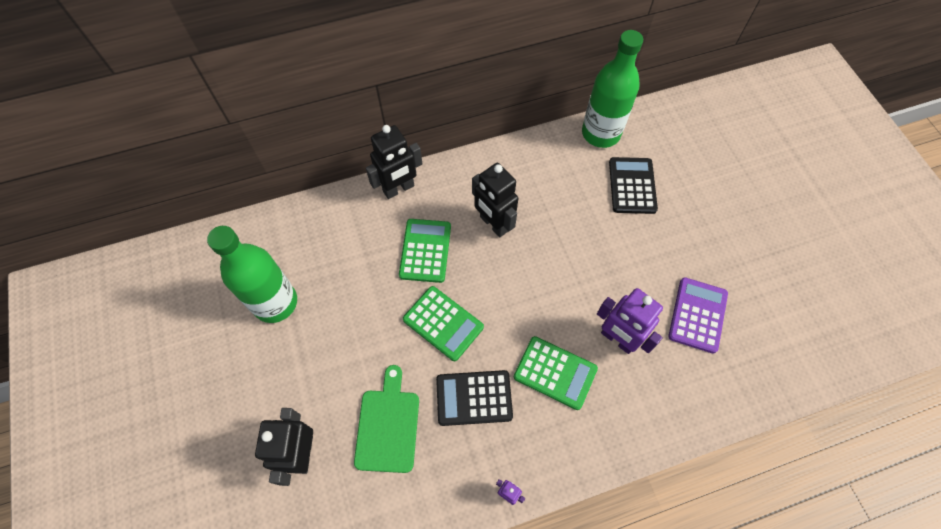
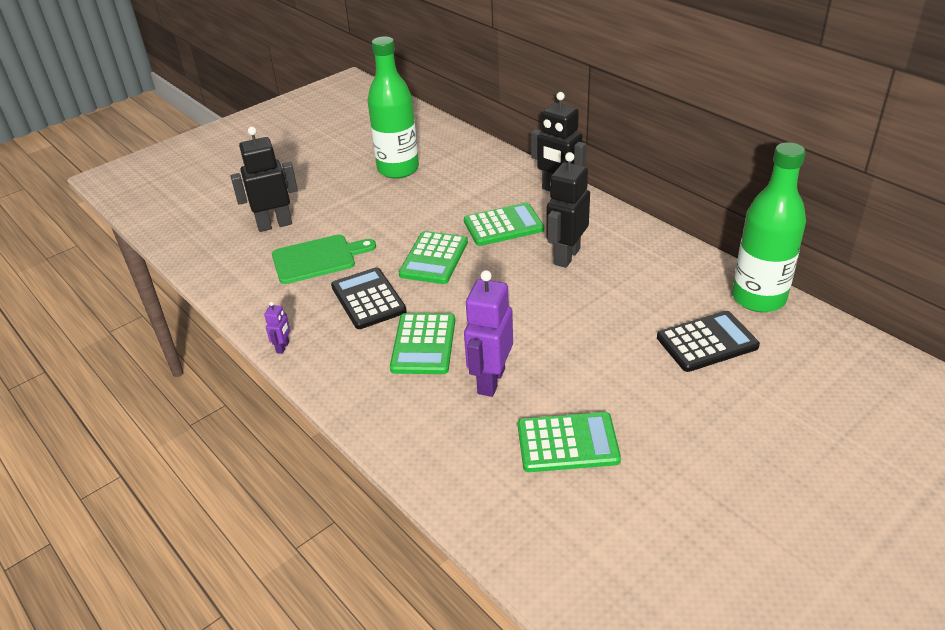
camera: 70 degrees right, 25 degrees down
purple calculator [668,277,728,353] -> green calculator [518,412,621,472]

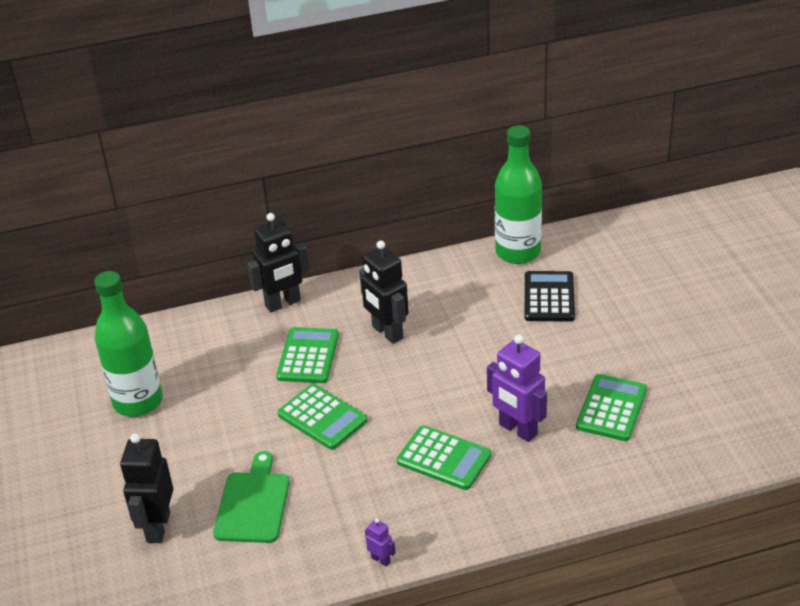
camera: 65 degrees left, 0 degrees up
black calculator [331,267,407,329] -> none

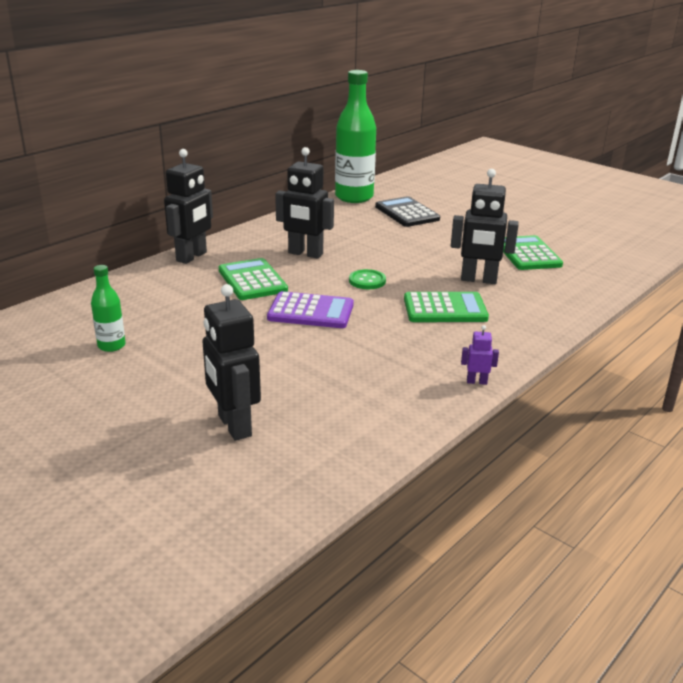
camera: 35 degrees left, 10 degrees down
green bottle [94,271,163,417] -> green bottle [91,265,126,352], size x0.48
green cutting board [213,451,290,543] -> none
green calculator [277,384,367,450] -> purple calculator [267,291,354,328]
purple robot [487,335,547,442] -> black robot [451,169,519,284]
none -> green button [349,269,386,289]

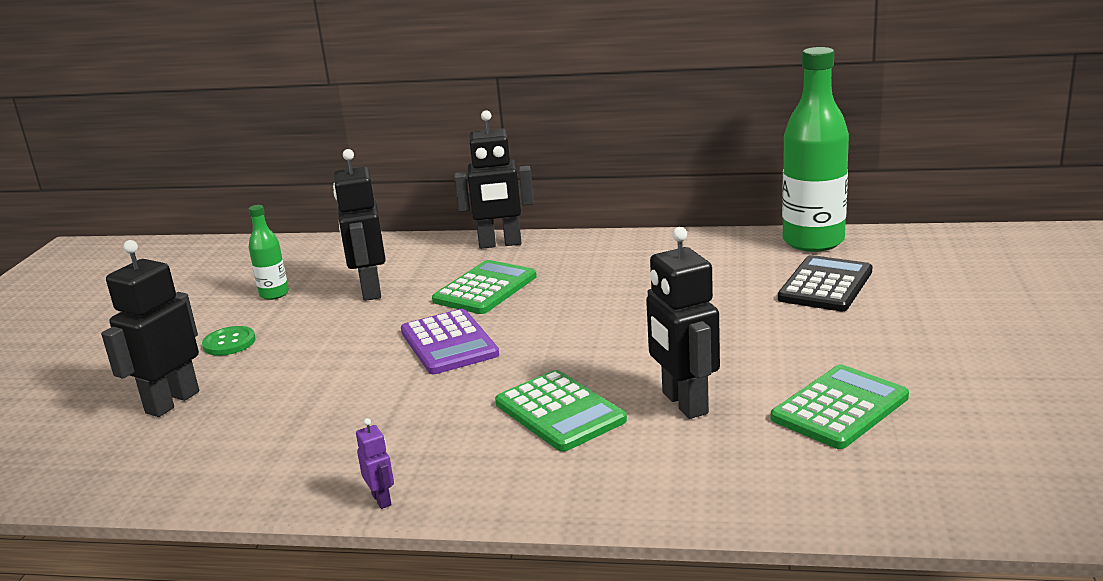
camera: 60 degrees right, 5 degrees down
black robot [275,147,334,259] -> black robot moved to [333,149,386,301]
green button [349,269,386,289] -> green button moved to [202,326,256,356]

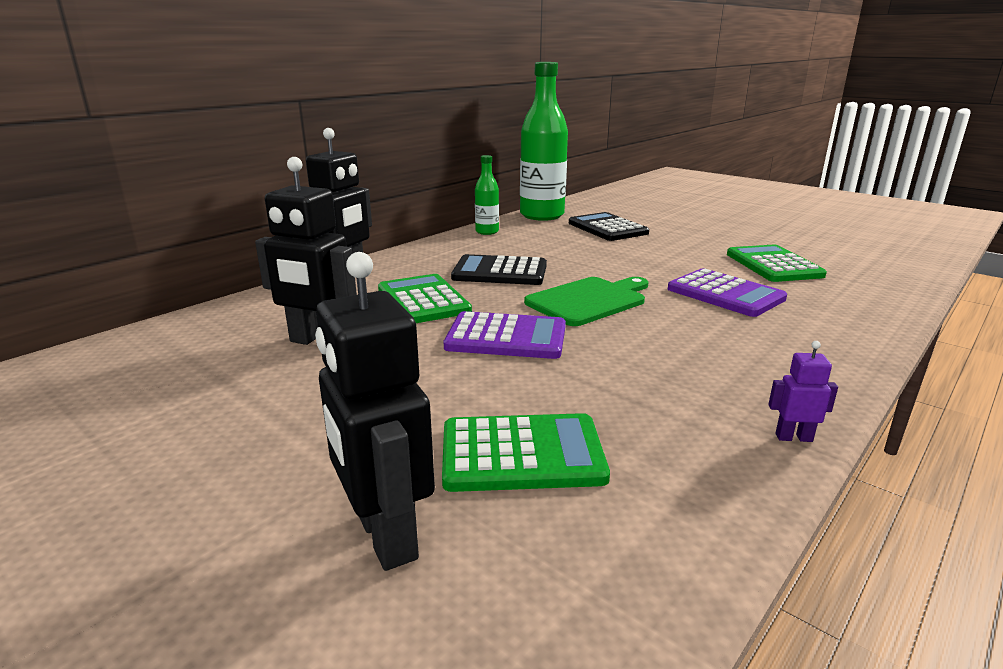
camera: 60 degrees left, 0 degrees up
green button [202,326,256,356] -> none
green bottle [249,205,289,300] -> green bottle moved to [475,155,499,235]
green calculator [495,370,627,452] -> green calculator moved to [442,413,610,492]
black robot [646,227,720,419] -> purple calculator [668,268,787,317]
none -> black calculator [451,254,547,285]
none -> green cutting board [524,277,648,326]

